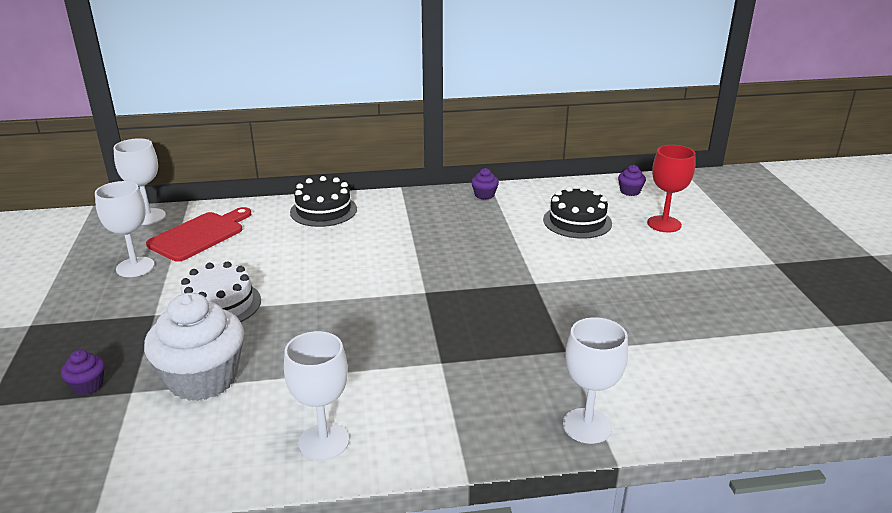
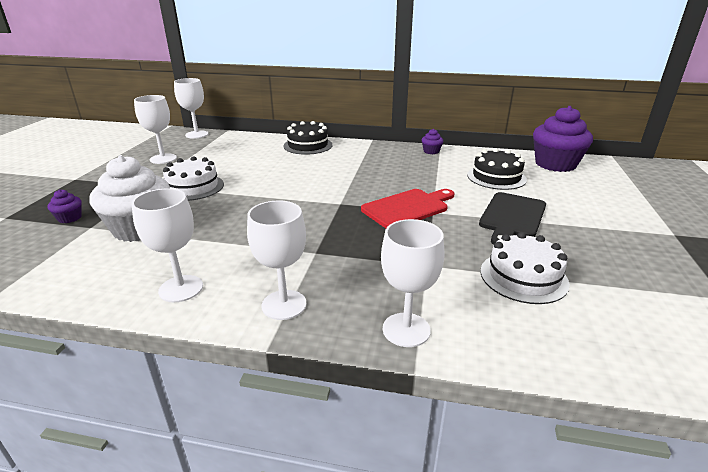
camera: 20 degrees right, 0 degrees up
red cutting board [146,207,251,262] -> red cutting board moved to [361,189,455,228]
purple cupcake [618,165,646,196] -> purple cupcake [533,106,593,172], size x2.34
red goblet [647,145,696,232] -> none
none -> white goblet [247,201,306,320]
none -> black cutting board [479,192,546,245]
none -> white cake [481,232,570,304]

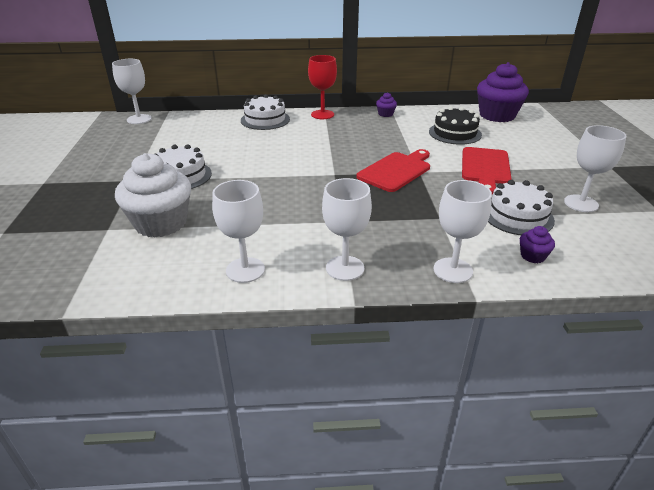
camera: 15 degrees left, 5 degrees up
purple cupcake [48,189,82,223] -> purple cupcake moved to [520,226,555,263]
white goblet [134,95,177,164] -> white goblet moved to [564,125,627,212]
black cake [283,121,332,155] -> white cake [241,94,290,130]
black cutting board [479,192,546,245] -> red cutting board [462,147,512,194]
none -> red goblet [308,55,337,119]

